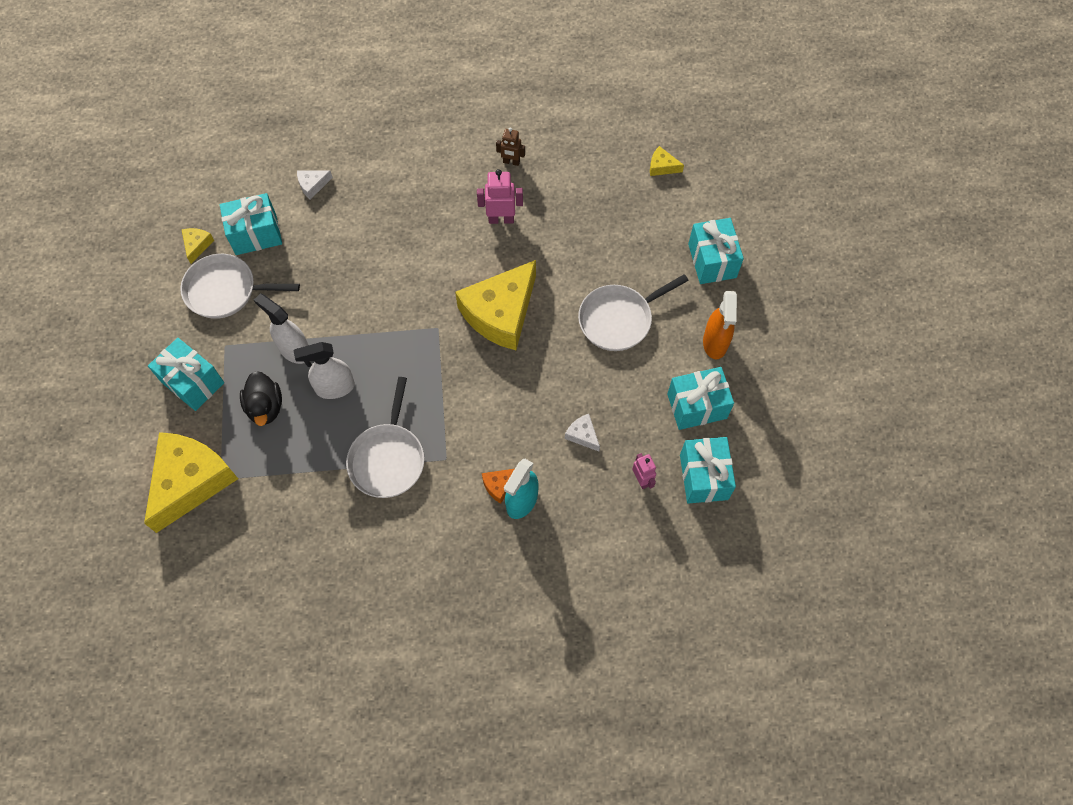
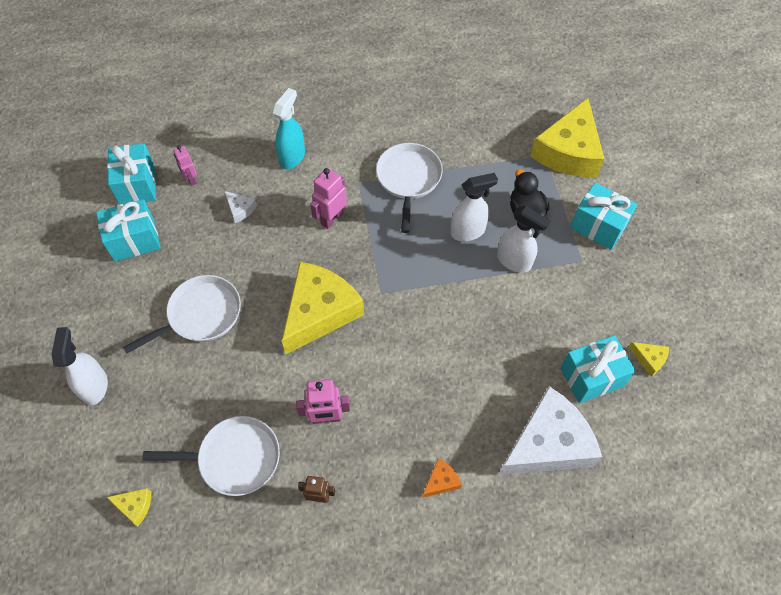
camera: 175 degrees right, 5 degrees down
white pan [180,254,300,319] -> white pan moved to [142,416,280,496]
yellow cheese [181,228,214,264] -> yellow cheese turned 60 degrees counterclockwise [628,342,669,377]
white cheese [297,171,333,200] -> white cheese [498,386,602,475], size x2.47
orange cheese [482,469,514,504] -> orange cheese moved to [422,458,462,498]
turquoise gift [688,218,744,284] -> white spray bottle [51,327,108,405]
orange spray bottle [703,291,737,359] -> none
none -> pink robot [310,168,347,229]

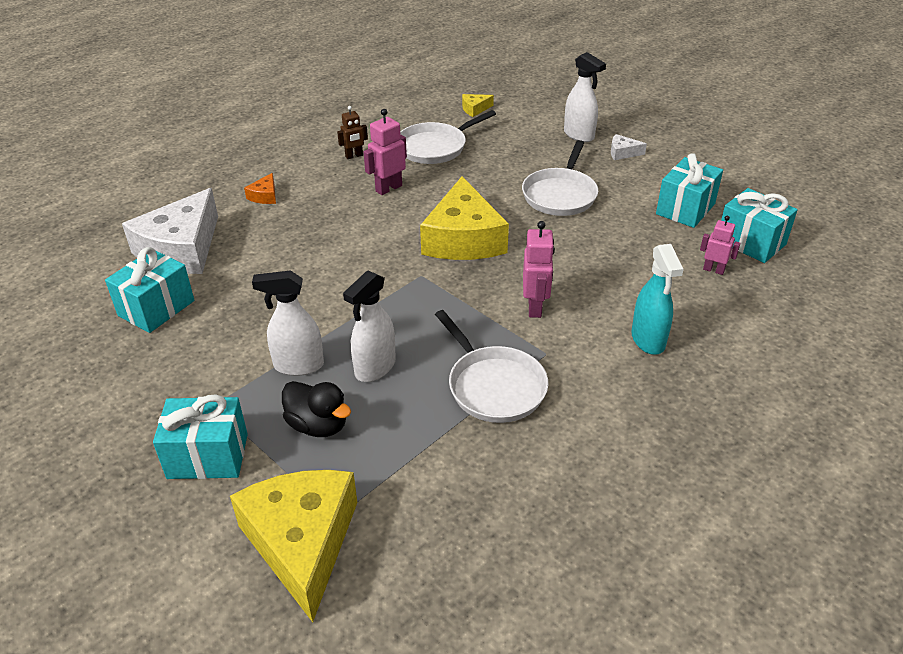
camera: 145 degrees right, 20 degrees down
white cheese [224,191,257,223] -> white cheese moved to [611,134,647,160]
yellow cheese [628,342,669,377] -> none

